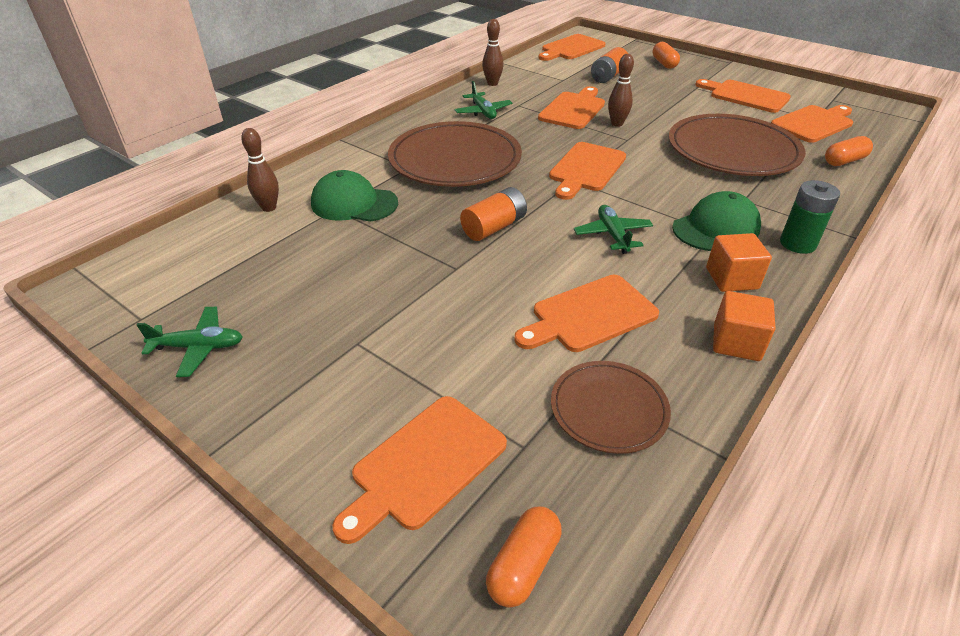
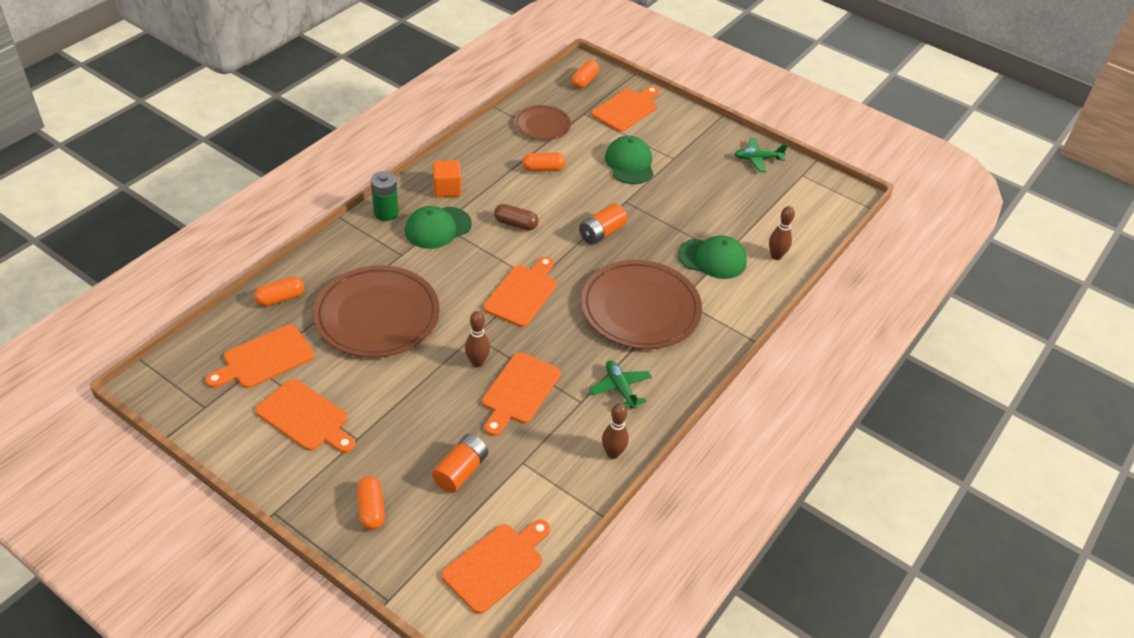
camera: 175 degrees right, 5 degrees up
orange cutting board [514,275,659,352] -> orange capsule [522,153,566,172]
green plane [574,205,653,254] -> brown capsule [494,204,539,230]
orange cube [713,291,775,361] -> none
none -> green cap [605,136,654,184]

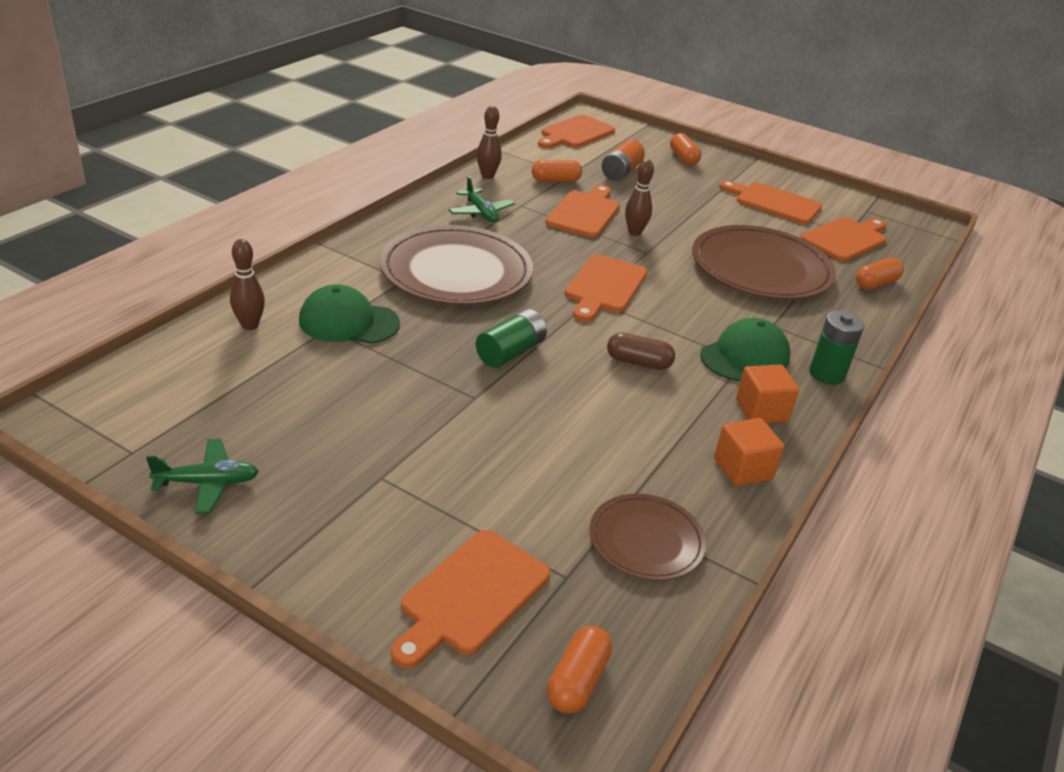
camera: 175 degrees right, 10 degrees down
orange capsule [522,153,566,172] -> orange capsule moved to [532,160,582,182]
orange battery [579,203,627,245] -> green battery [476,309,547,368]
green cap [605,136,654,184] -> none
none -> orange cube [714,418,784,487]

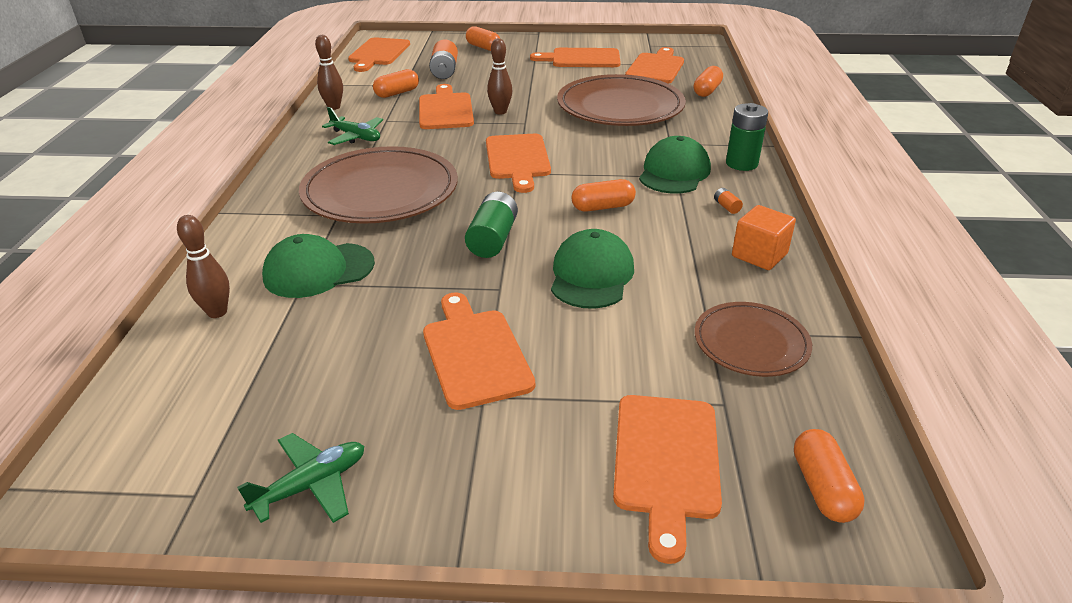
camera: 25 degrees left, 0 degrees up
brown capsule [607,332,675,370] -> orange capsule [572,179,636,212]
orange cube [736,364,799,423] -> orange battery [714,188,743,214]
none -> orange cutting board [423,292,535,410]
none -> green cap [551,229,634,309]

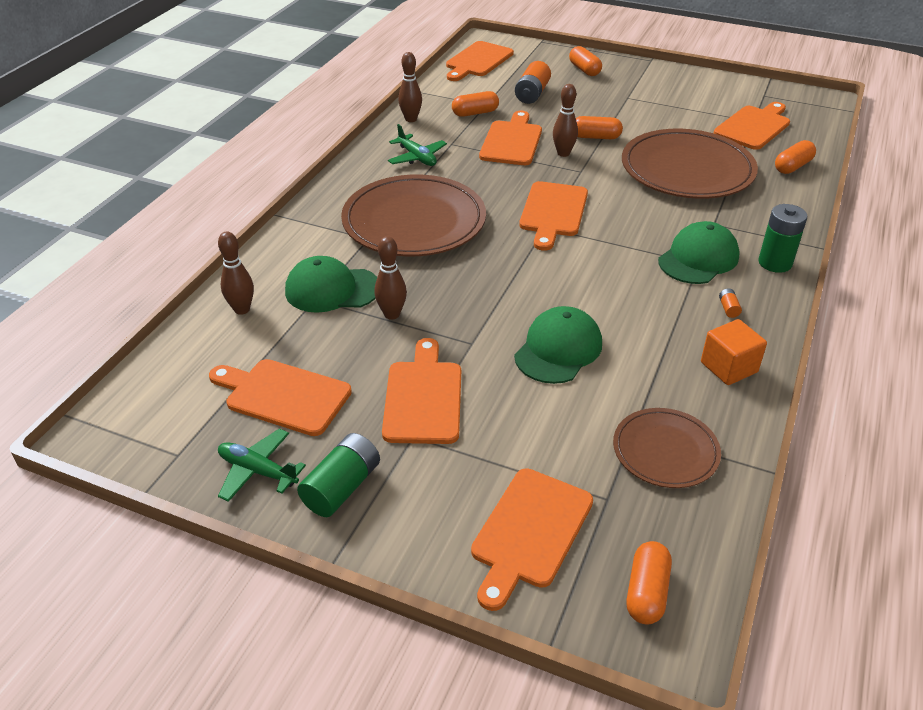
camera: 20 degrees right, 5 degrees up
green plane [237,433,364,523] -> green plane turned 135 degrees counterclockwise [218,429,306,502]
green battery [465,192,518,258] -> green battery moved to [297,433,380,517]
orange cutting board [530,48,620,67] -> orange cutting board moved to [209,359,352,436]
orange capsule [572,179,636,212] -> orange capsule moved to [576,116,623,139]
none -> brown bowling pin [375,236,407,320]

